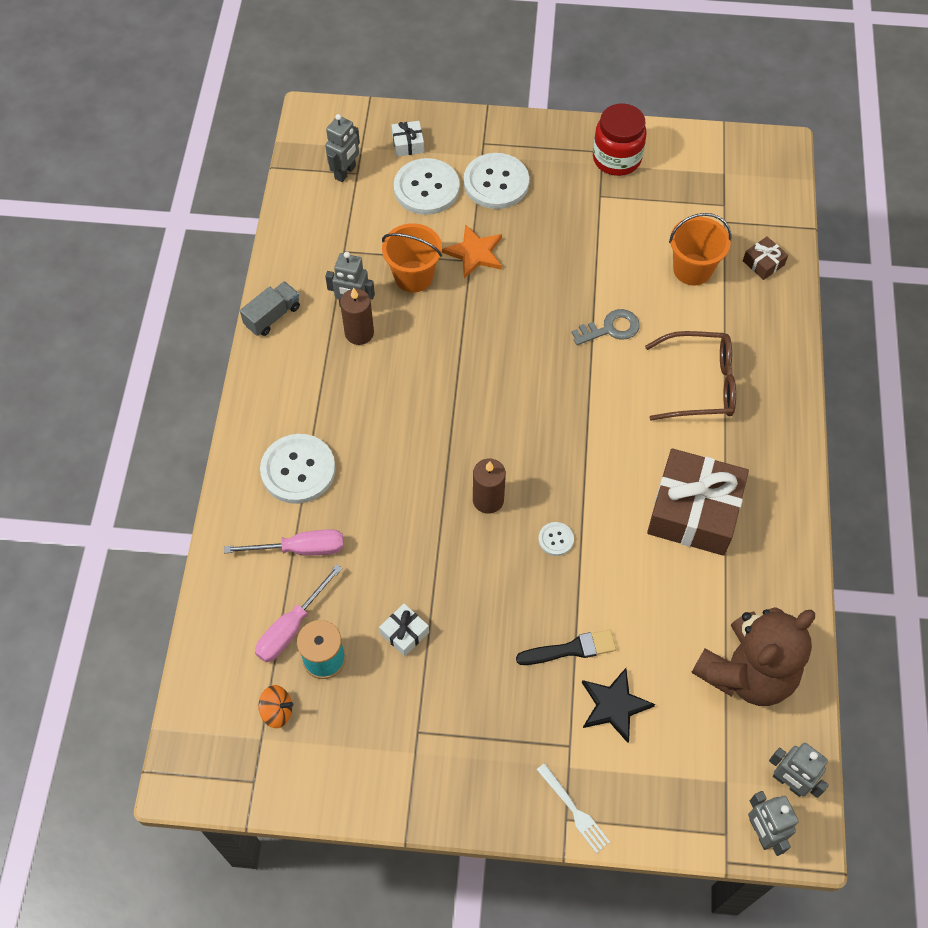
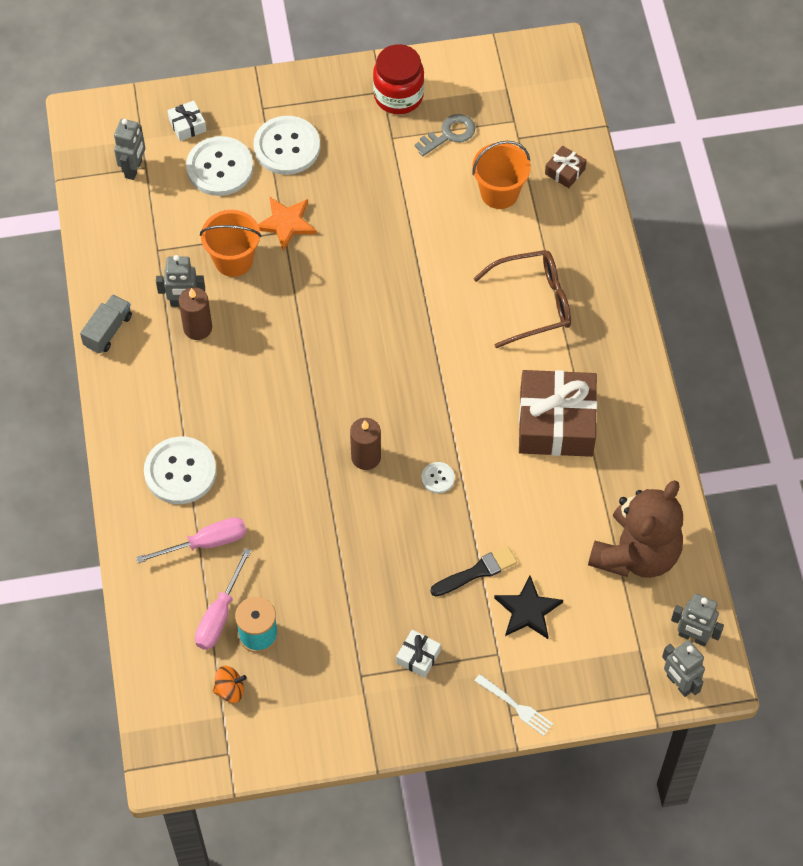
camera: 15 degrees left, 0 degrees up
white gift [379,604,429,656] -> white gift moved to [396,630,441,678]
grey key [571,309,640,345] -> grey key moved to [415,114,475,156]

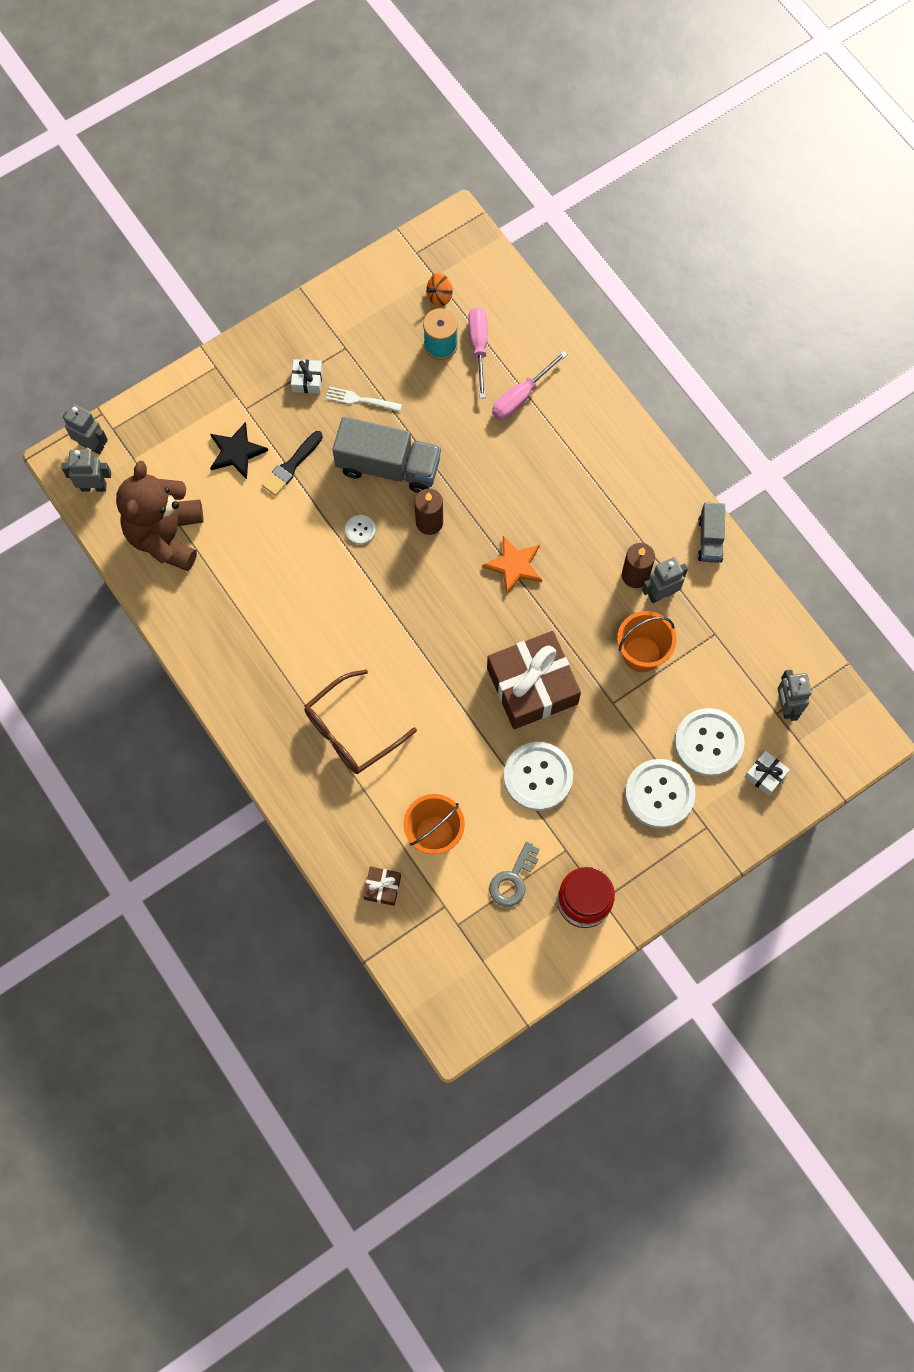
camera: 155 degrees right, 10 degrees up
white button [144,436,216,504] -> white button moved to [504,742,573,811]
orange star [258,197,317,251] -> orange star moved to [482,536,542,595]
white fork [474,674,553,736] -> white fork moved to [326,387,402,411]
brown gift [519,370,597,457] -> brown gift moved to [487,631,581,729]
none -> grey truck [333,417,441,493]

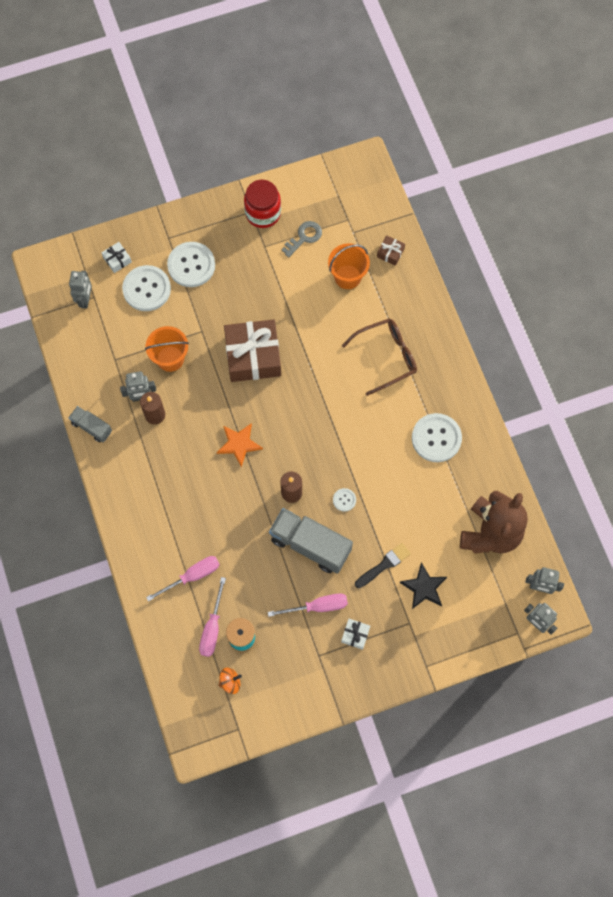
camera: 165 degrees left, 0 degrees up
white fork [326,387,402,411] -> pink screwdriver [268,593,348,617]
white button [504,742,573,811] -> white button moved to [412,413,462,462]
grey truck [698,502,725,563] -> grey truck turned 75 degrees counterclockwise [69,406,112,442]

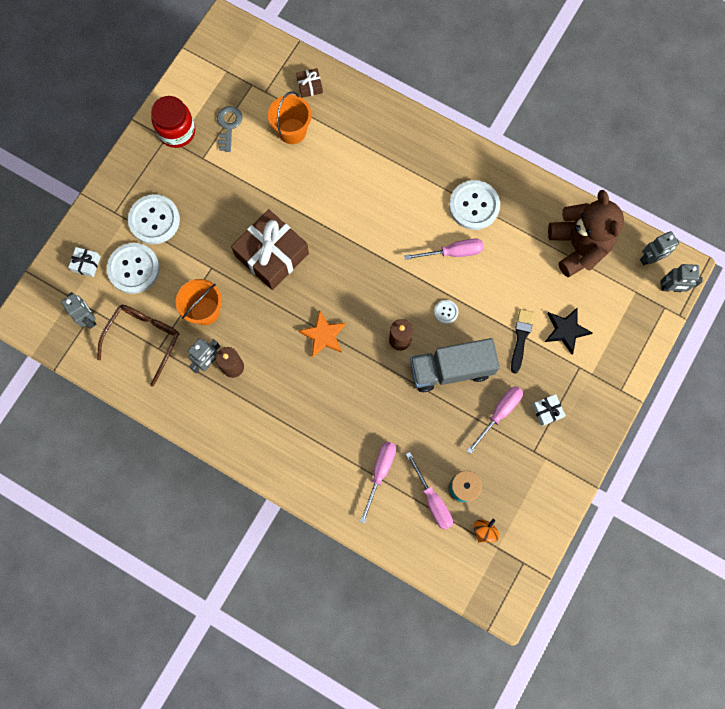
camera: 40 degrees left, 5 degrees up
grey truck [69,406,112,442] -> none
brown glasses [342,318,417,396] -> brown glasses moved to [97,305,179,387]
none -> pink screwdriver [404,238,484,260]

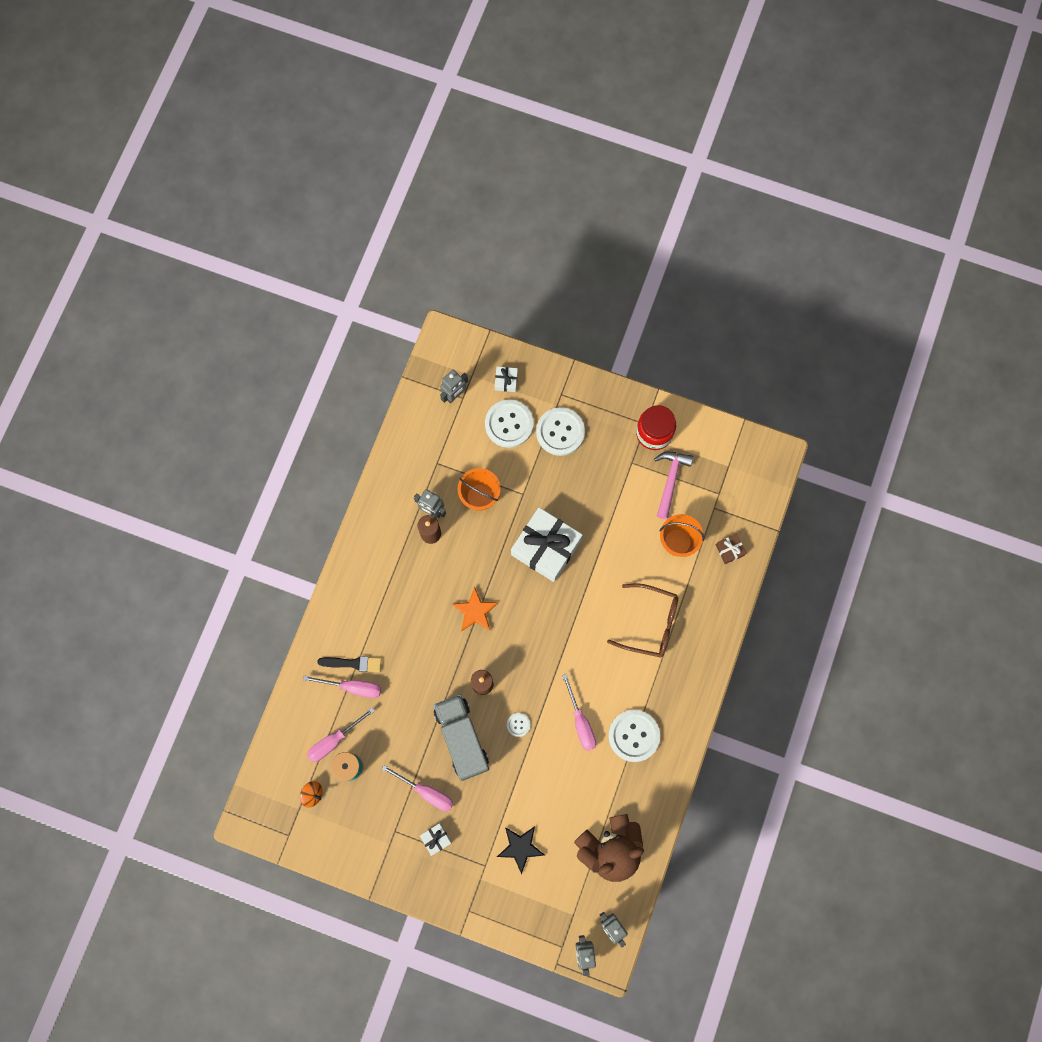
camera: 80 degrees right, 0 degrees up
brown glasses [97,305,179,387] -> brown glasses moved to [607,583,678,658]
grey key [217,106,242,152] -> pink hammer [654,452,693,519]
brown gift [231,209,309,290] -> white gift [511,507,583,582]
black brush [511,309,534,374] -> black brush moved to [317,656,381,672]

